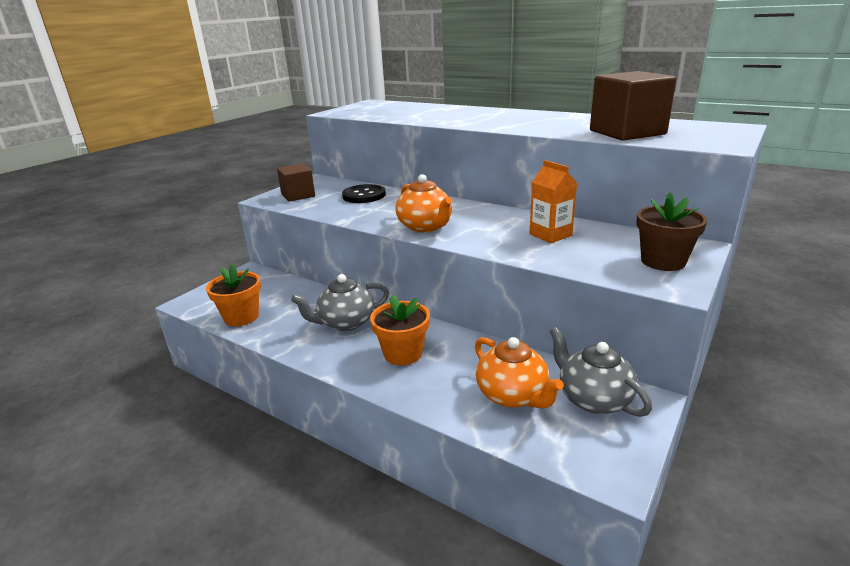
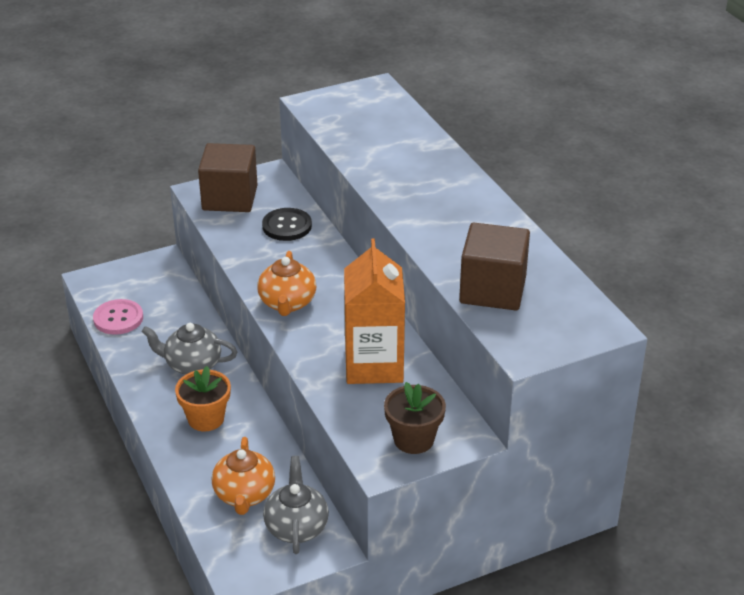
camera: 30 degrees right, 10 degrees up
orange flower pot [206,264,261,326] -> pink button [93,299,143,335]
brown cube [277,164,315,202] -> brown cube [198,143,257,212], size x1.57
orange carton [529,160,577,243] -> orange carton [344,239,405,384], size x1.80

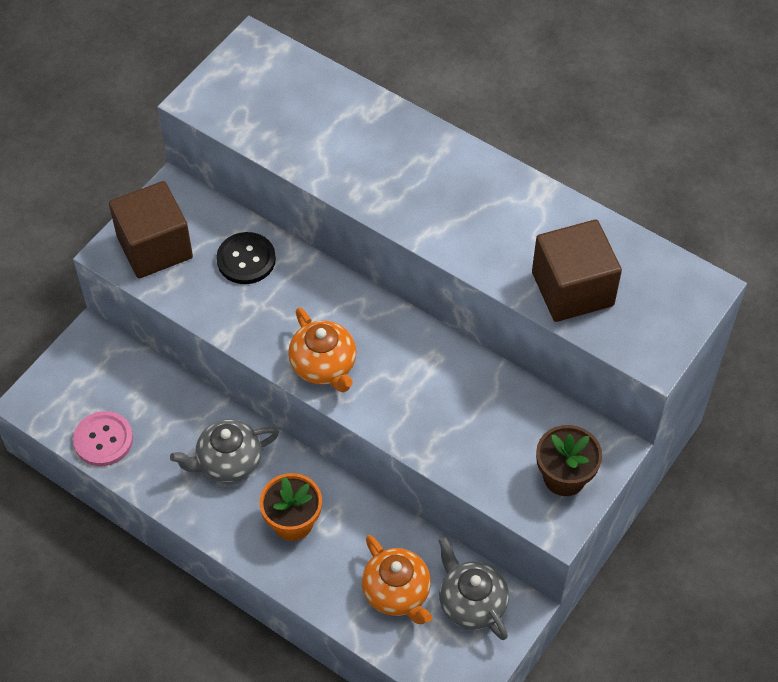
camera: 30 degrees left, 20 degrees up
orange carton [344,239,405,384] -> none

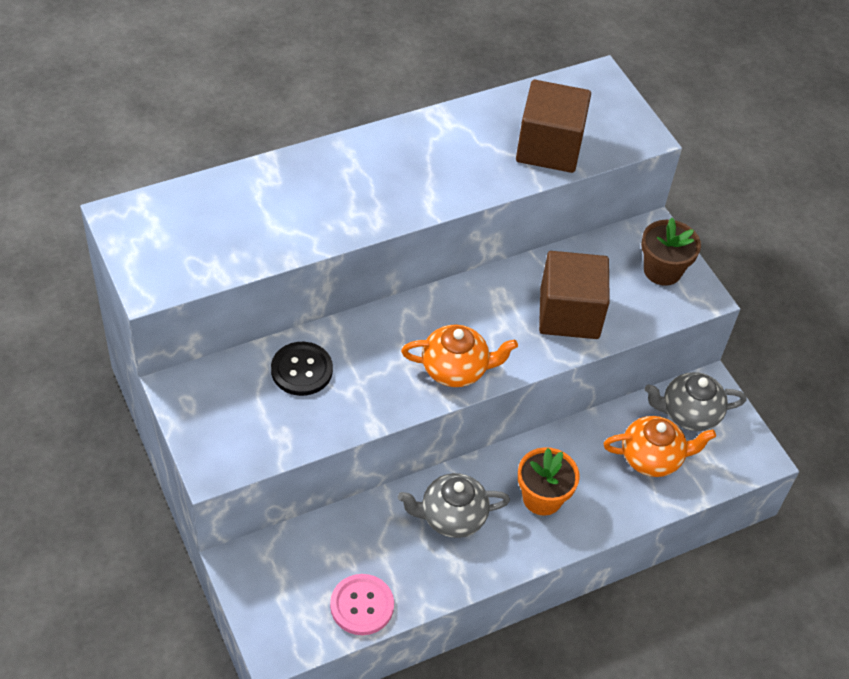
camera: 65 degrees left, 5 degrees down
brown cube [109,181,193,278] -> brown cube moved to [539,251,610,339]
grey teapot [170,419,279,483] -> grey teapot turned 75 degrees clockwise [398,473,510,538]

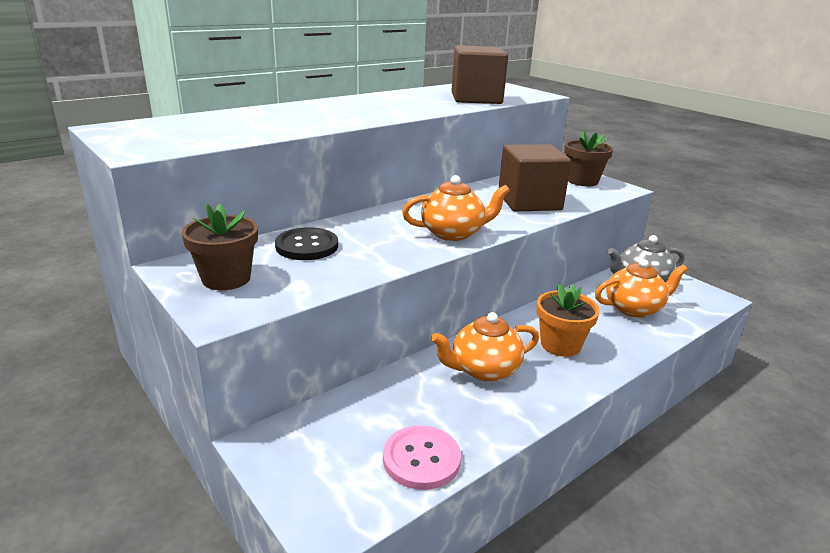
camera: 10 degrees left, 25 degrees down
grey teapot [398,473,510,538] -> orange teapot [431,312,539,382]
none -> brown flower pot [181,204,258,290]

